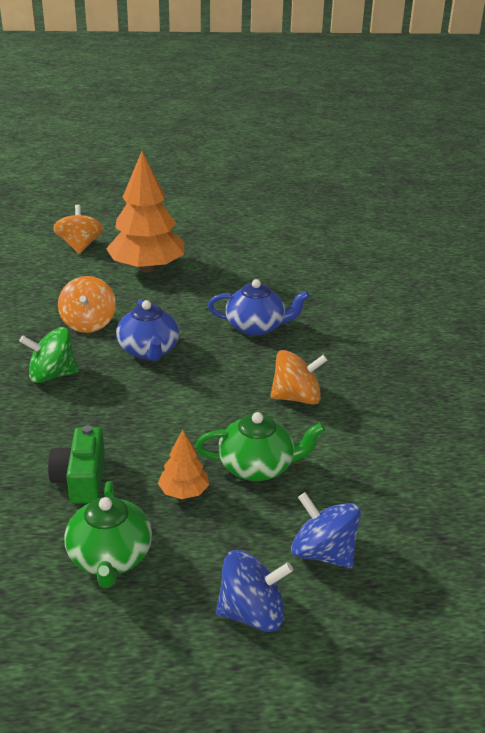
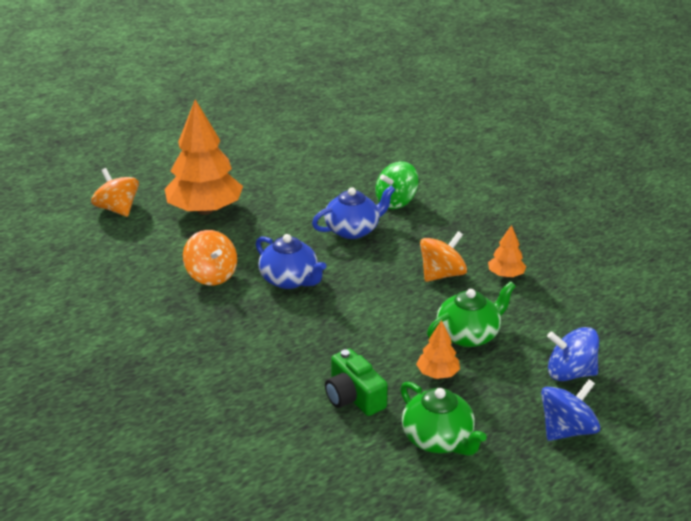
camera: 30 degrees left, 0 degrees up
green spinning top [19,327,79,383] -> green spinning top moved to [375,161,419,209]
none -> orange tree [488,225,526,278]

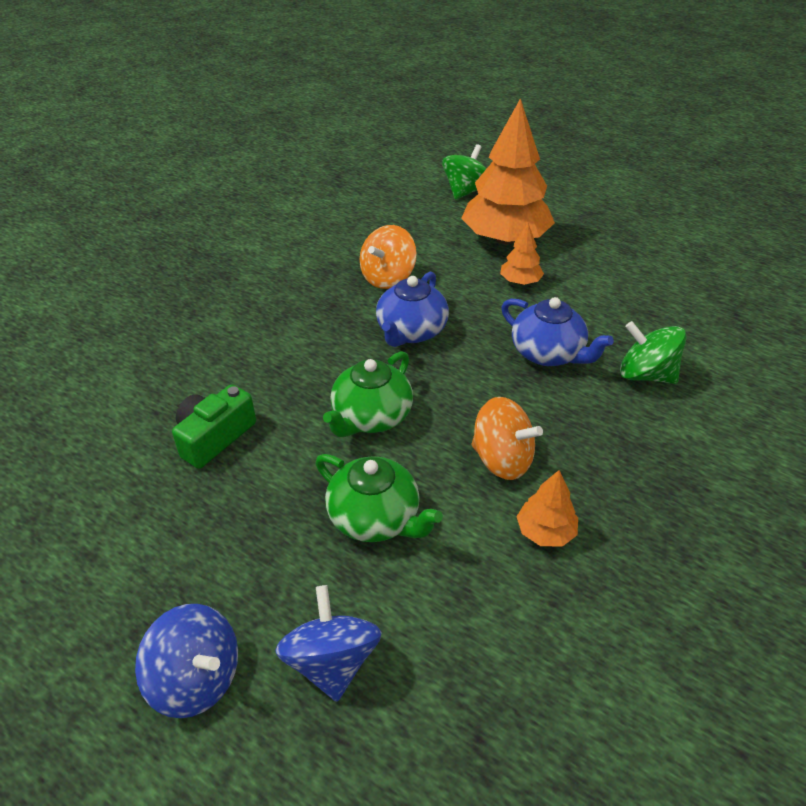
camera: 70 degrees right, 10 degrees up
orange spinning top [91,168,139,217] -> green spinning top [442,144,487,200]
green teapot [400,382,487,456] -> green teapot moved to [323,351,413,437]
orange tree [416,320,460,379] -> orange tree moved to [500,223,544,285]

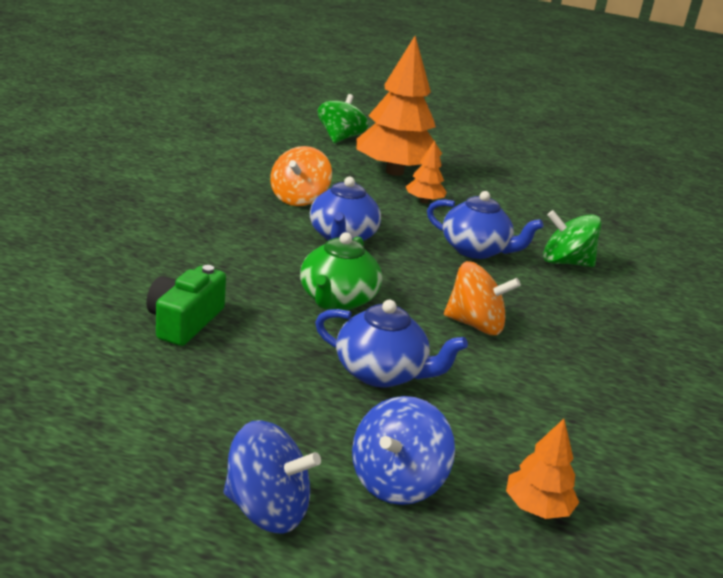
camera: 20 degrees left, 15 degrees down
blue spinning top [275,585,381,702] -> blue spinning top turned 120 degrees counterclockwise [352,396,455,505]
green teapot [315,454,443,542] -> blue teapot [315,300,468,387]
orange tree [516,470,578,547] -> orange tree moved to [506,419,579,519]

